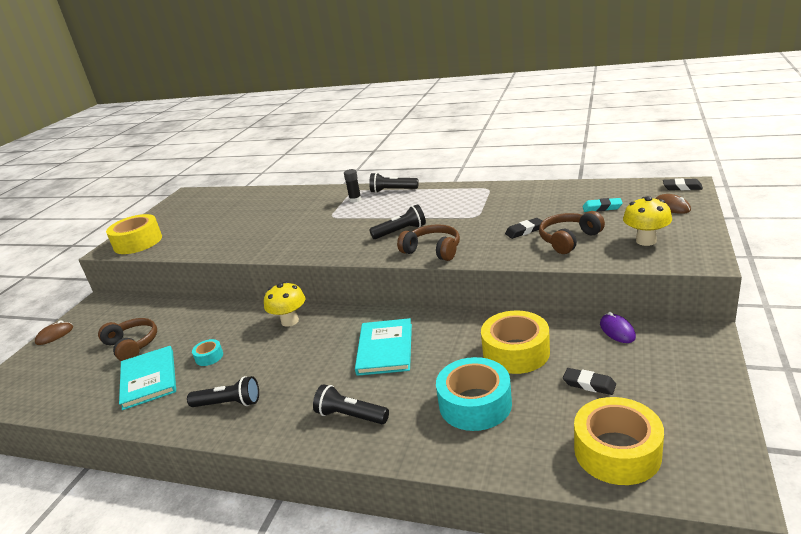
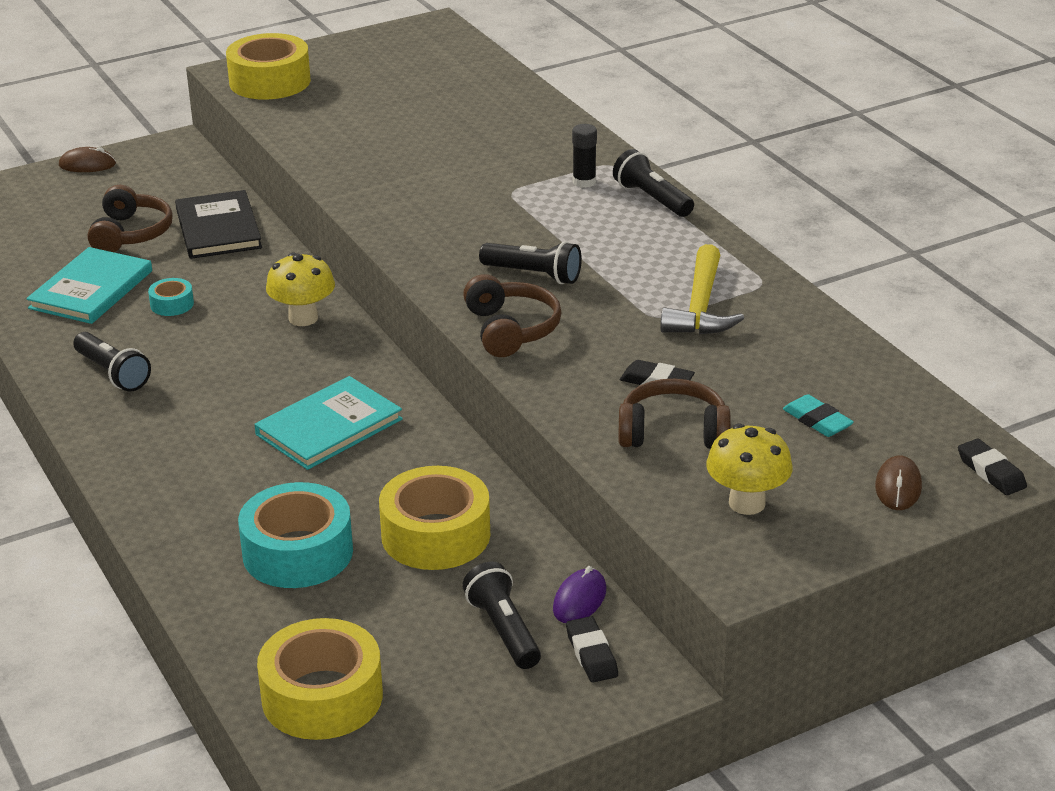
camera: 40 degrees right, 5 degrees up
black flashlight [313,384,389,424] -> black flashlight moved to [462,562,541,669]
black eraser [563,368,616,395] -> black eraser moved to [566,616,618,683]
none -> black book [175,190,262,259]
none -> yellow hammer [660,244,744,334]

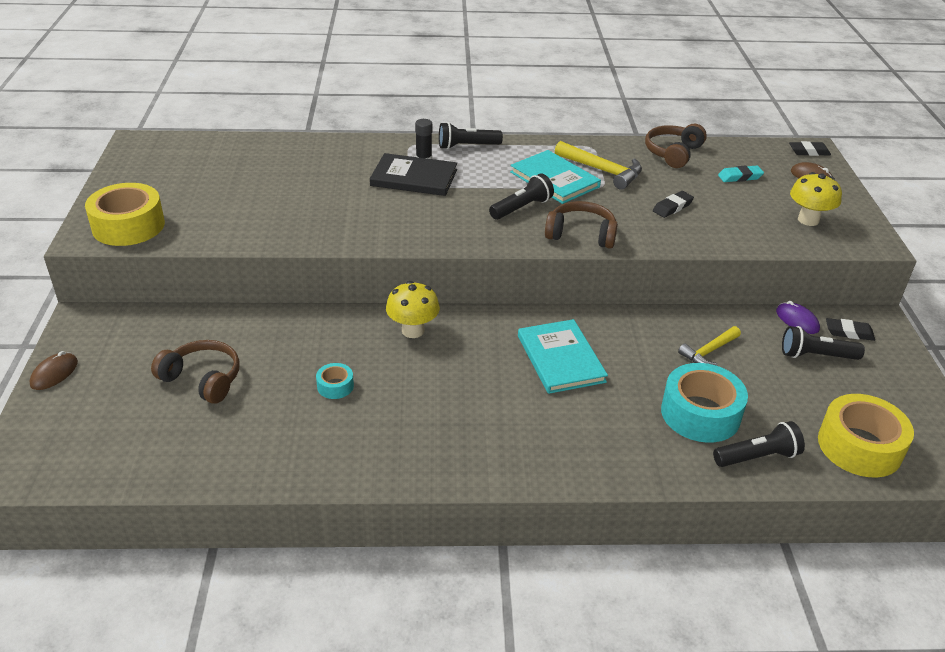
camera: 65 degrees left, 5 degrees up
turquoise book [26,247,152,324] -> turquoise book moved to [510,150,601,204]
black flashlight [73,332,151,392] -> black flashlight moved to [713,421,805,467]
black book [175,190,262,259] -> black book moved to [370,153,457,196]
yellow tape [379,466,490,570] -> yellow hammer [678,326,741,366]
brown headphones [618,379,730,449] -> brown headphones moved to [645,124,707,168]

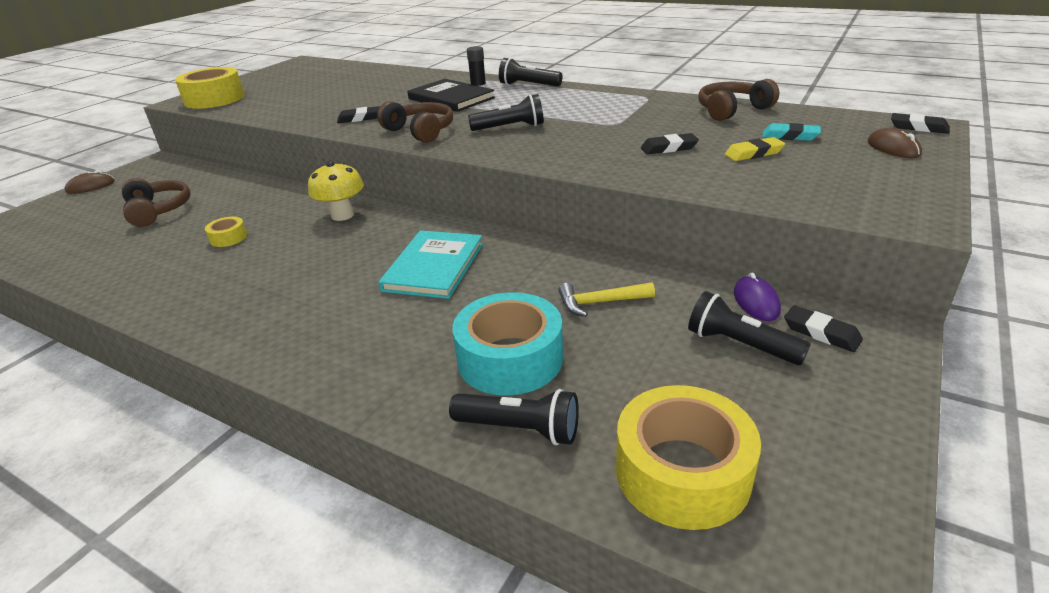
camera: 35 degrees right, 5 degrees down
turquoise tape [316,363,354,399] -> yellow tape [205,217,247,247]
turquoise book [510,150,601,204] -> none
brown headphones [545,201,618,249] -> brown headphones moved to [377,101,453,143]
yellow hammer [555,141,642,190] -> none
yellow mushroom [790,172,842,226] -> none
none -> black eraser [337,106,380,123]
none -> yellow eraser [725,137,785,161]

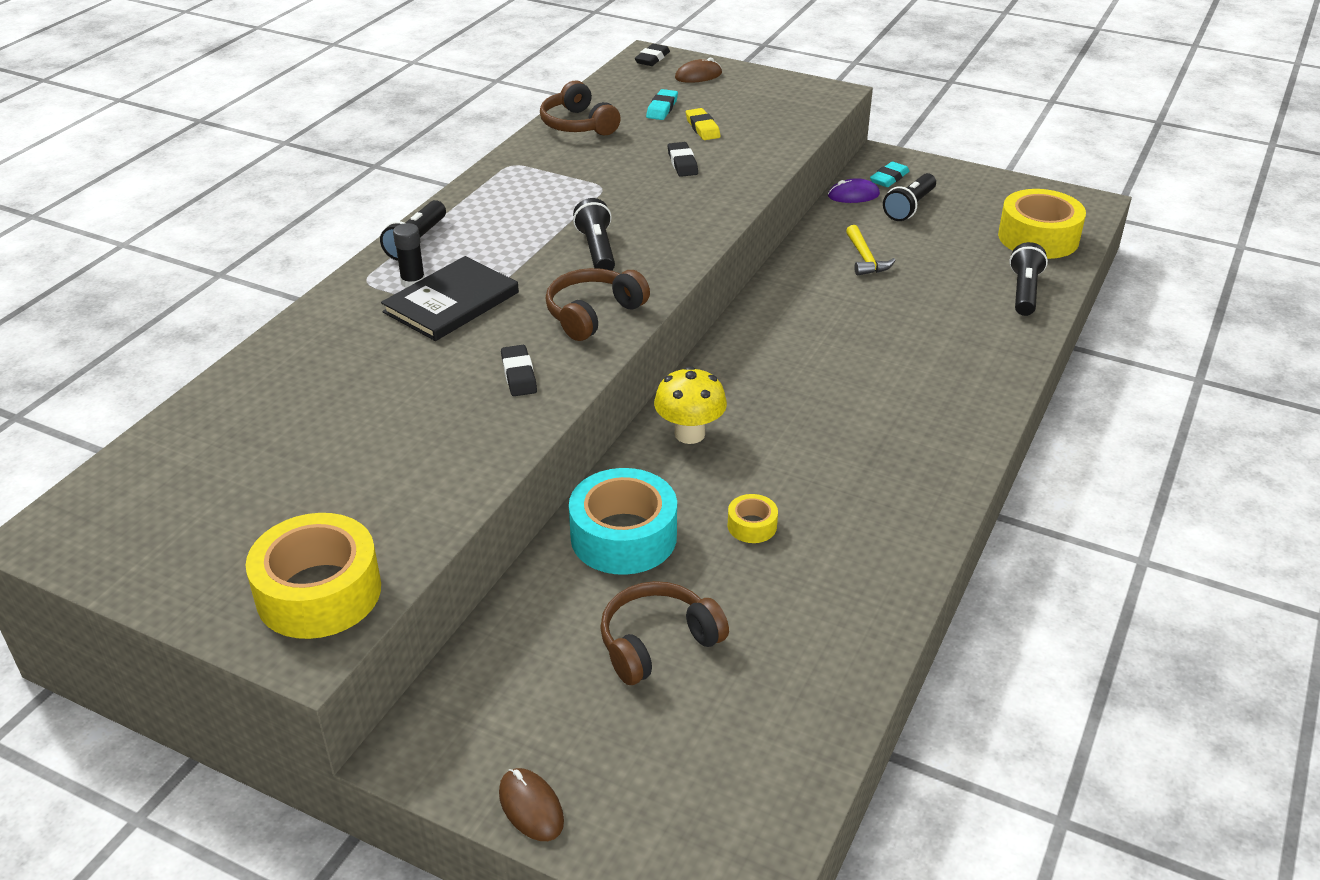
camera: 95 degrees left, 5 degrees up
turquoise book [378,230,483,299] -> none
turquoise tape [452,292,563,396] -> turquoise tape moved to [569,468,677,575]
black eraser [784,306,863,352] -> turquoise eraser [870,162,909,187]

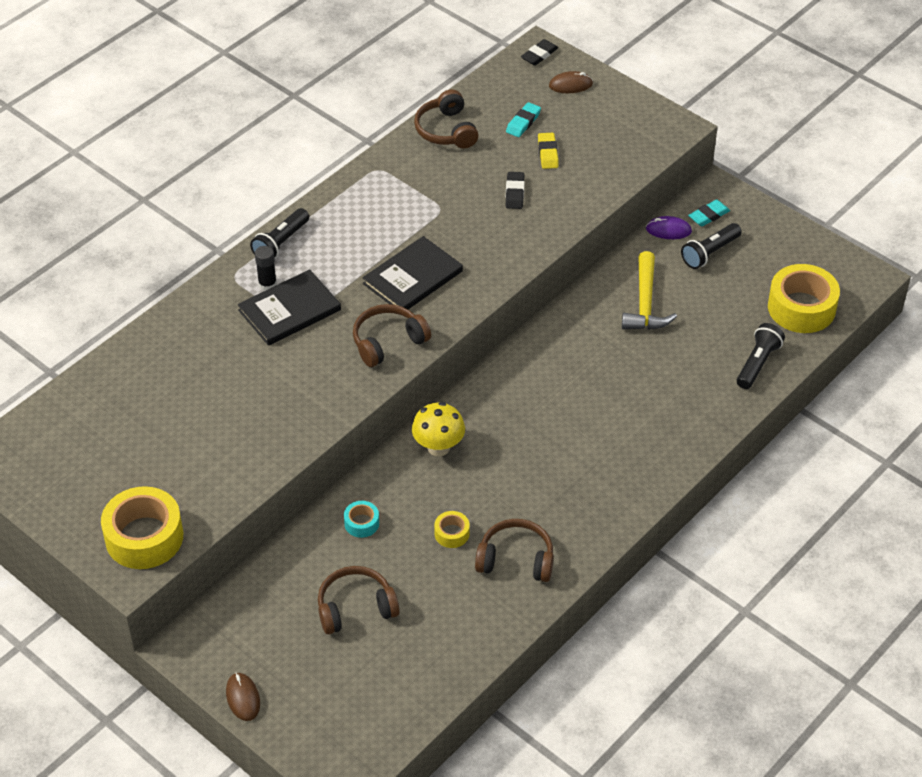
camera: 15 degrees right, 10 degrees up
black eraser [501,345,537,396] -> none
turquoise tape [569,468,677,575] -> turquoise tape [344,501,379,538], size x0.47
black flashlight [573,198,615,271] -> black book [363,236,463,309]
yellow hammer [846,225,896,276] -> yellow hammer [622,251,677,330], size x1.51
none -> brown headphones [475,519,554,582]

